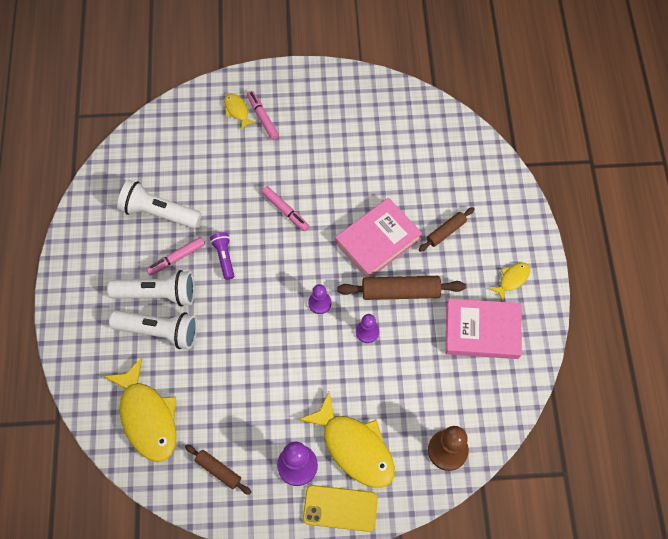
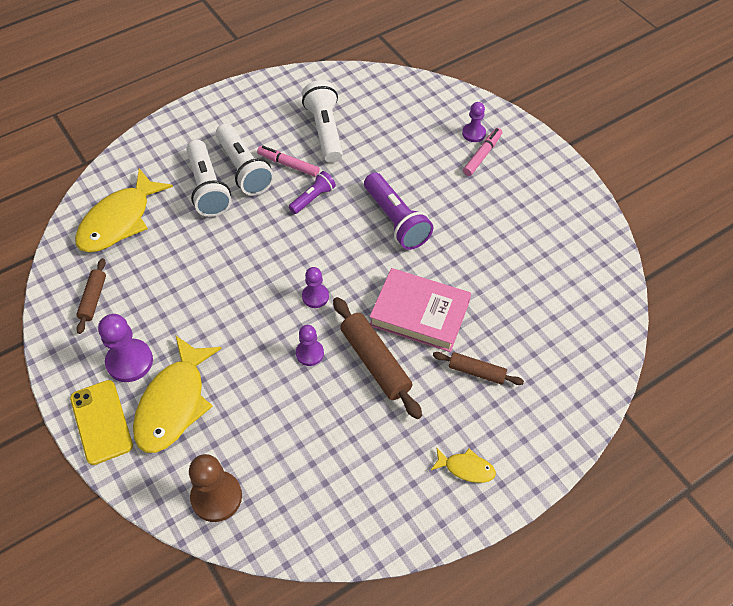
camera: 60 degrees right, 10 degrees down
yellow fish [224,93,256,130] -> purple pawn [462,102,486,142]
pink marker [261,186,309,231] -> purple flashlight [364,173,433,250]
pink book [445,298,522,359] -> none

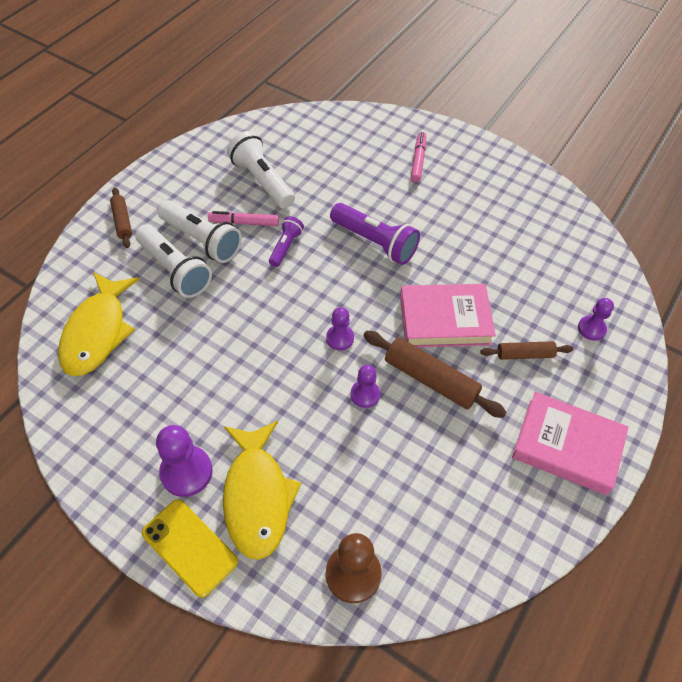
camera: 25 degrees left, 0 degrees up
brown rolling pin [76,258,106,334] -> brown rolling pin moved to [110,187,132,248]
yellow fish [431,447,496,483] -> pink book [512,392,628,495]
purple pawn [462,102,486,142] -> purple pawn moved to [578,298,614,341]

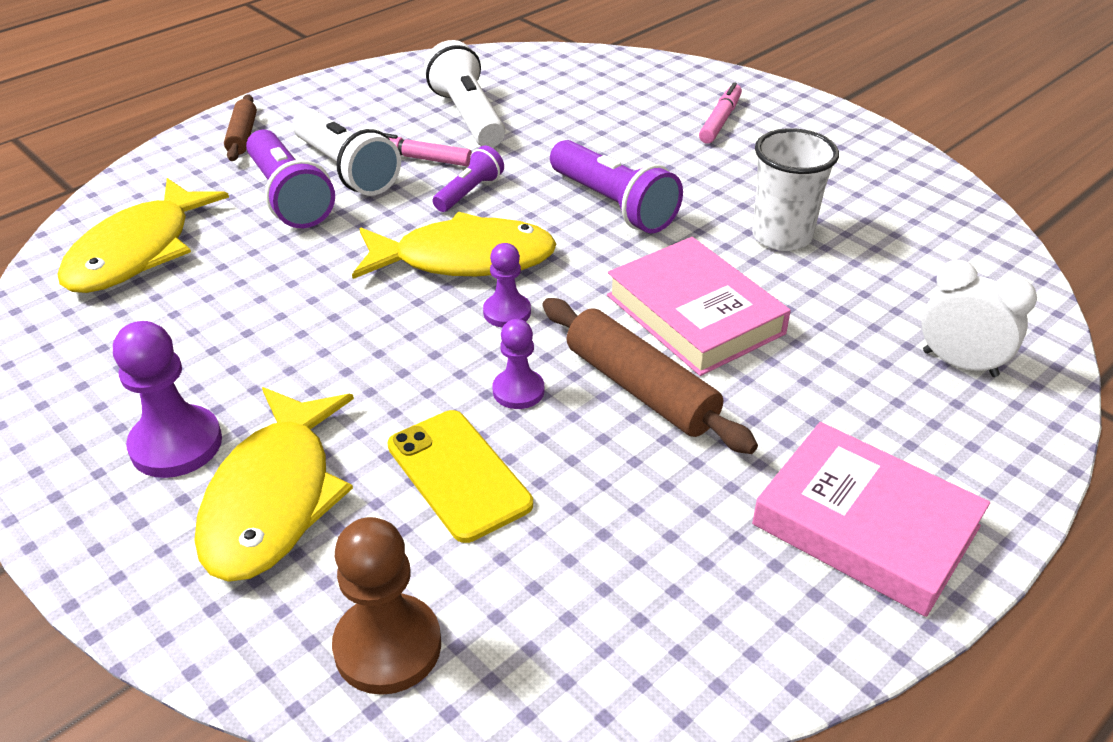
camera: 15 degrees right, 15 degrees down
white flashlight [135,224,212,298] -> purple flashlight [246,129,335,228]
yellow phone [142,500,238,598] -> yellow phone moved to [387,410,533,543]
pink book [400,284,496,348] -> pink book turned 45 degrees clockwise [607,237,791,376]
brown rolling pin [480,341,574,360] -> none
purple pawn [578,298,614,341] -> white clock [921,260,1037,377]
none -> yellow fish [352,212,557,279]
none -> white cup [752,128,839,251]

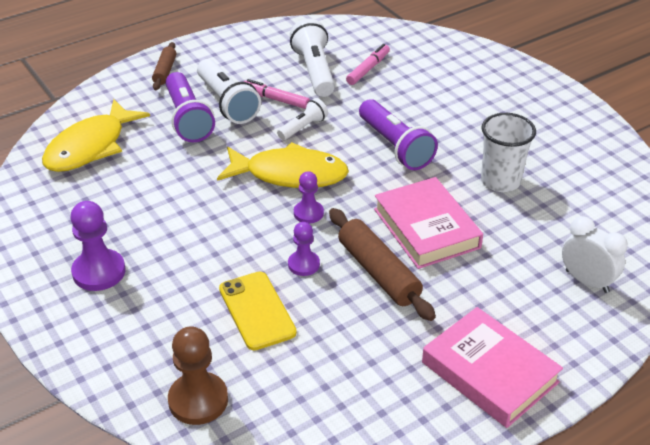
camera: 10 degrees right, 0 degrees up
yellow fish [194,387,354,581] -> none
purple flashlight [432,146,504,212] -> white flashlight [277,98,328,140]
pink marker [699,82,742,143] -> pink marker moved to [346,44,390,85]

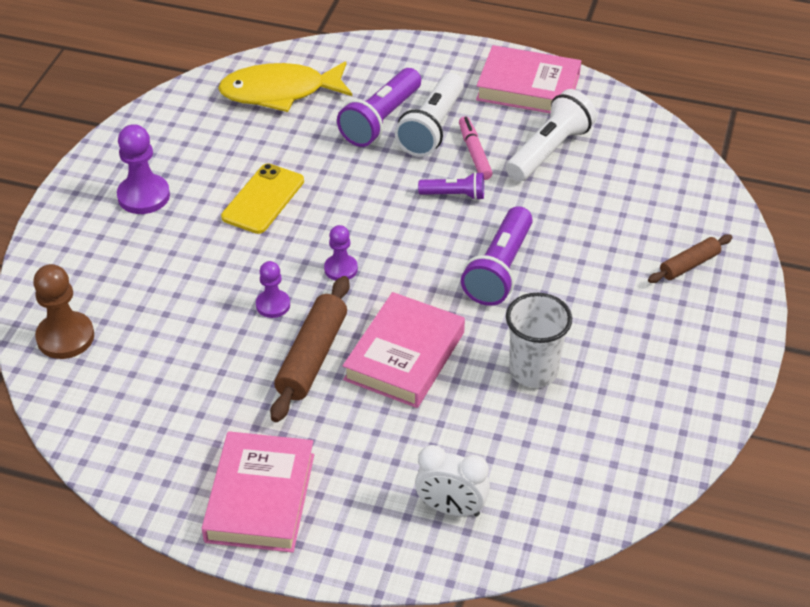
camera: 50 degrees right, 5 degrees up
brown rolling pin [152,42,176,90] -> brown rolling pin moved to [648,234,733,283]
yellow fish [217,142,349,188] -> none
yellow phone [219,272,297,351] -> yellow phone moved to [221,163,304,234]
white flashlight [277,98,328,140] -> purple flashlight [418,172,484,200]
pink marker [346,44,390,85] -> none
white clock [562,216,628,293] -> white clock turned 105 degrees clockwise [415,445,490,516]
none -> pink book [476,45,581,114]

